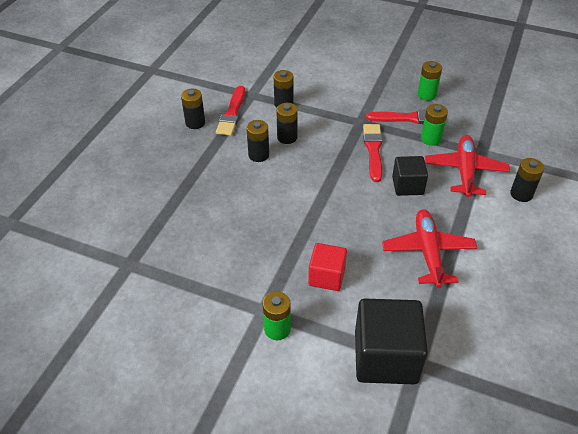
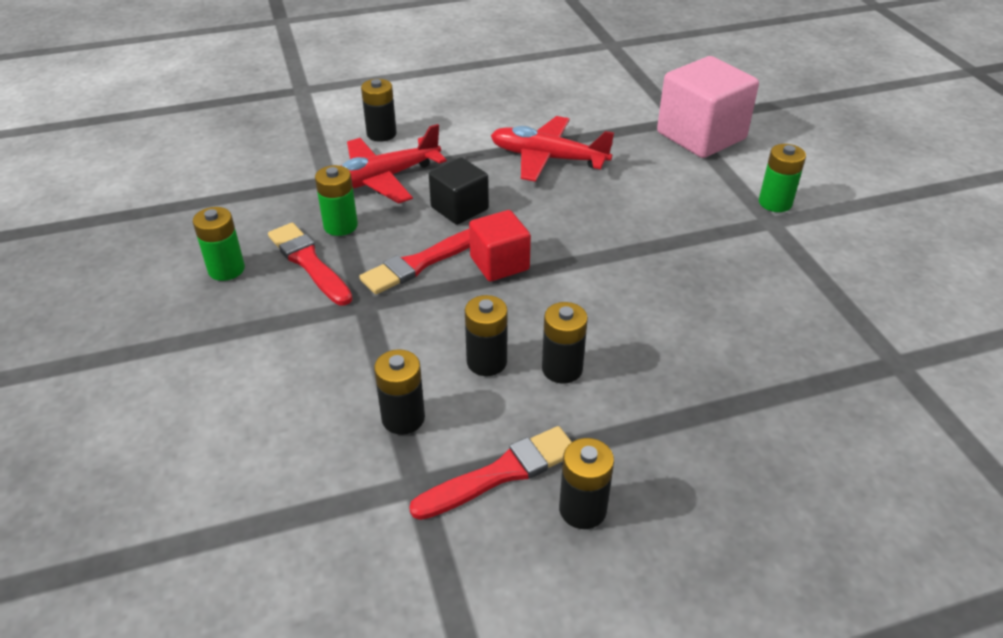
camera: 130 degrees left, 5 degrees down
red cube [308,243,347,291] -> red cube moved to [469,210,531,281]
black cube [355,298,428,384] -> pink cube [657,56,759,158]
red plane [382,209,477,288] -> red plane turned 60 degrees clockwise [491,116,614,182]

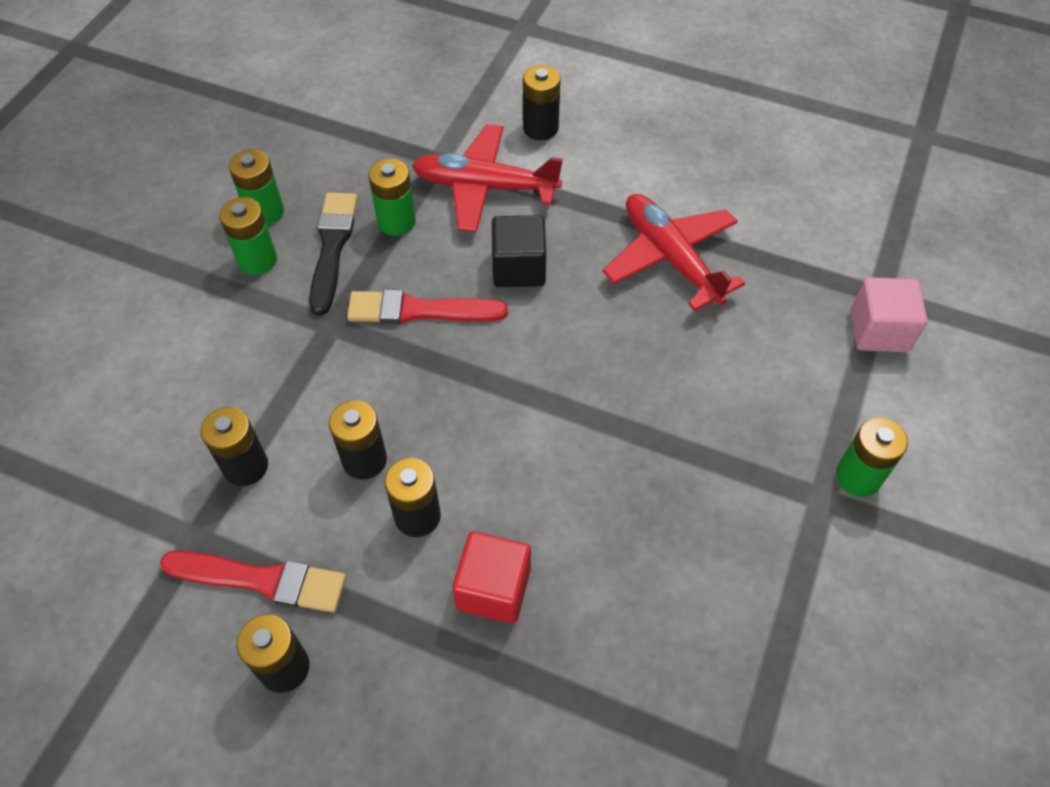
camera: 40 degrees right, 15 degrees up
red brush [268,223,352,306] -> black brush [309,192,358,315]
red cube [469,210,531,281] -> red cube moved to [453,531,531,624]
pink cube [657,56,759,158] -> pink cube [851,277,928,352], size x0.58
none -> green battery [219,197,277,275]

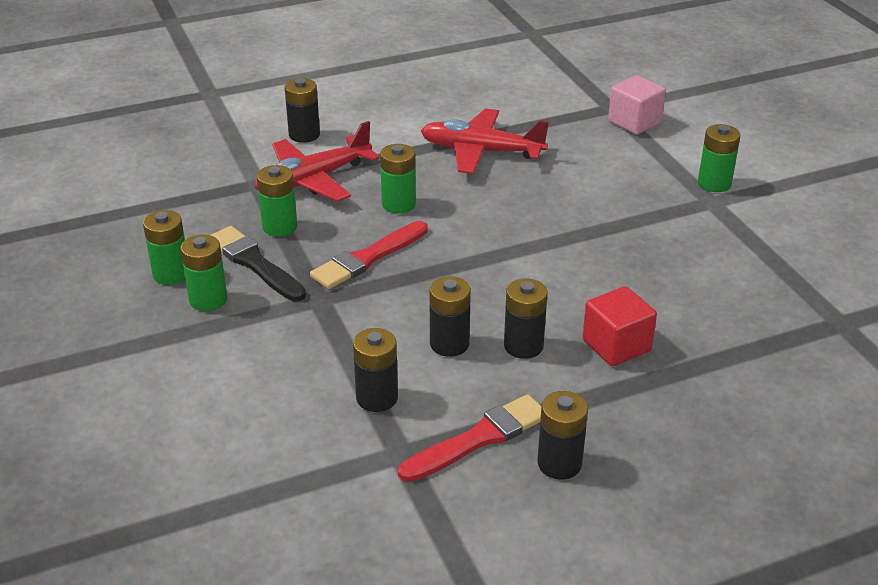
camera: 45 degrees left, 20 degrees down
black cube [492,215,546,287] -> green battery [380,144,416,213]

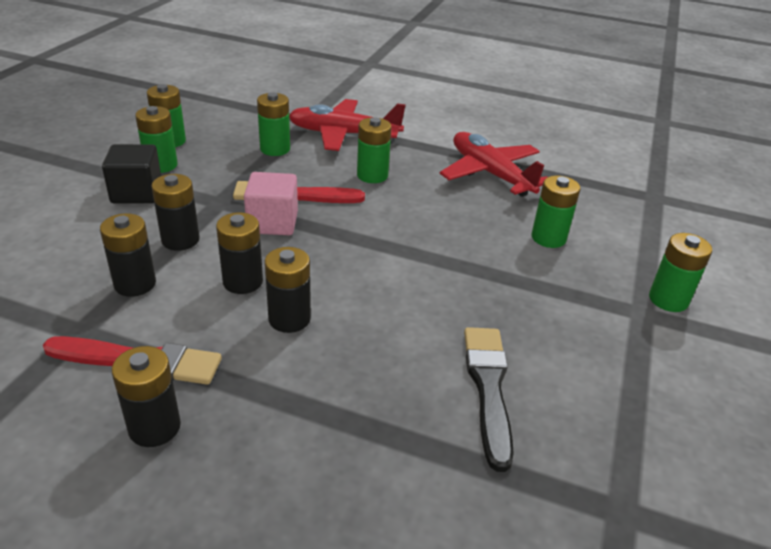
camera: 40 degrees right, 0 degrees up
black brush [211,226,306,301] -> black brush moved to [464,327,514,472]
black battery [285,78,320,143] -> black battery moved to [151,174,199,251]
red cube [583,286,657,366] -> none
pink cube [608,75,666,135] -> pink cube moved to [244,172,298,235]
none -> black cube [102,144,161,203]
none -> green battery [532,176,580,248]

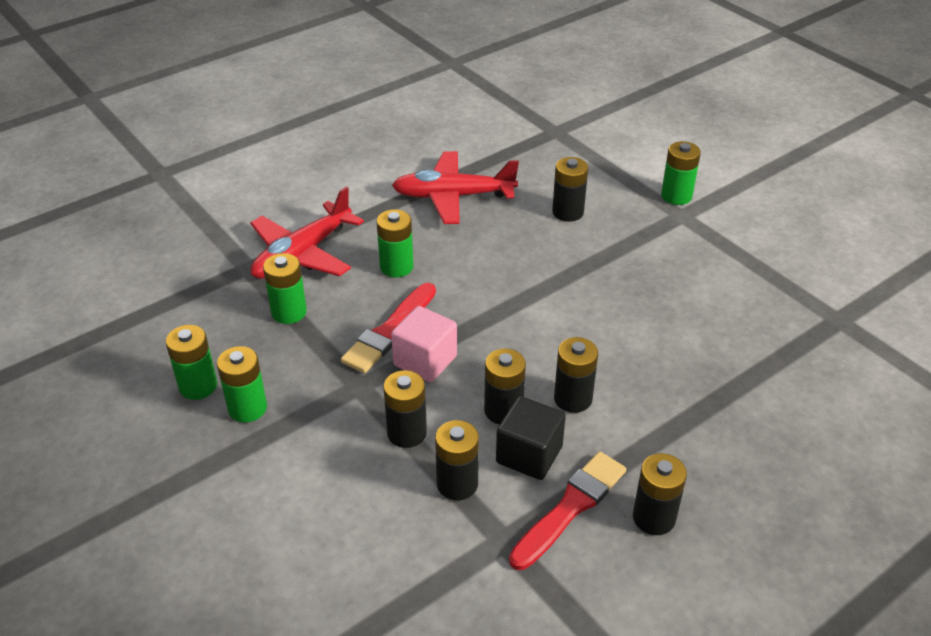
camera: 55 degrees left, 5 degrees up
black cube [102,144,161,203] -> black cube moved to [496,396,566,480]
black brush [464,327,514,472] -> none
green battery [532,176,580,248] -> black battery [552,157,588,222]

